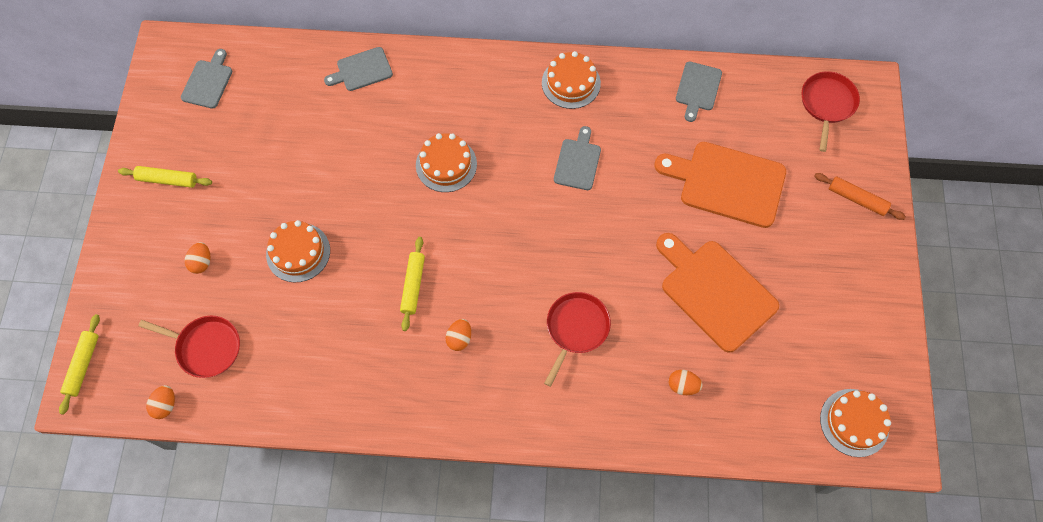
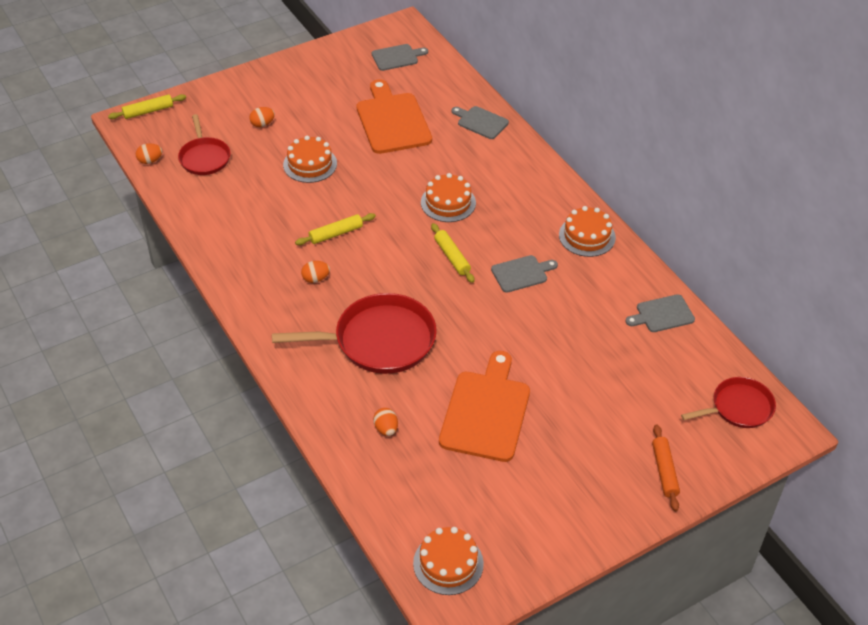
camera: 55 degrees right, 20 degrees down
yellow rolling pin [118,166,212,188] -> yellow rolling pin moved to [431,223,475,283]
red pan [544,292,611,387] -> red pan [272,293,437,374], size x1.69
orange cutting board [654,142,786,228] -> orange cutting board moved to [356,79,432,154]

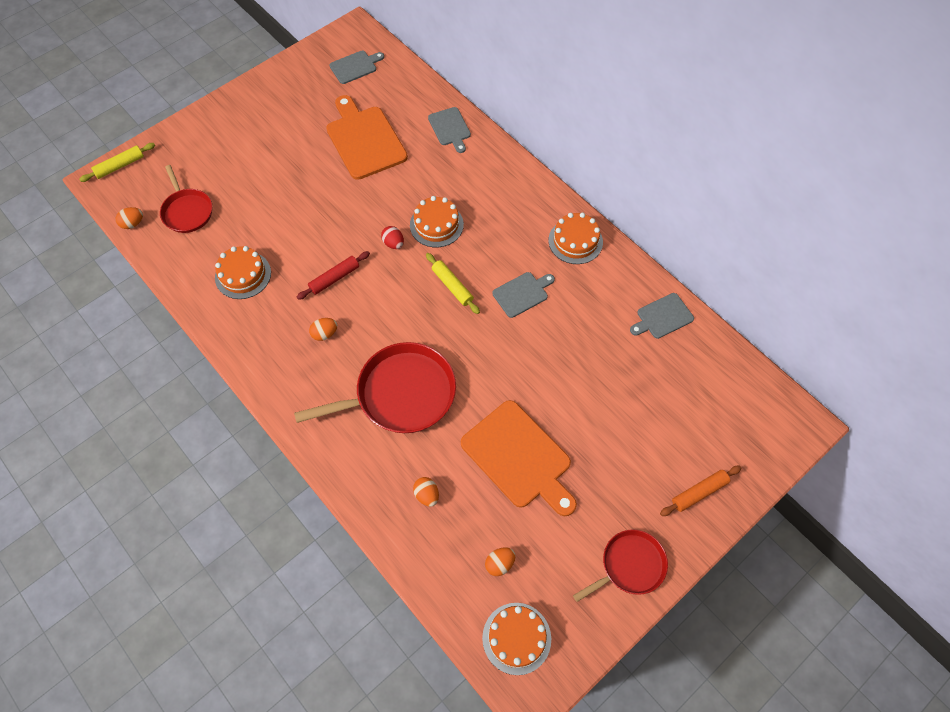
camera: 10 degrees left, 15 degrees up
orange egg [249,107,275,127] -> orange egg moved to [485,547,516,576]
orange cake [283,136,337,183] -> orange cake moved to [215,246,271,299]
yellow rolling pin [295,213,376,245] -> red rolling pin [297,251,370,300]
orange cutting board [439,351,530,462] -> orange cutting board turned 135 degrees clockwise [461,400,577,516]
grey cutting board [451,106,509,139] -> grey cutting board turned 135 degrees counterclockwise [428,107,471,153]
orange rolling pin [652,424,680,511] -> orange rolling pin turned 75 degrees clockwise [660,466,742,516]
red pan [681,377,776,428] -> red pan moved to [573,529,668,602]
none -> red egg [381,226,404,249]

